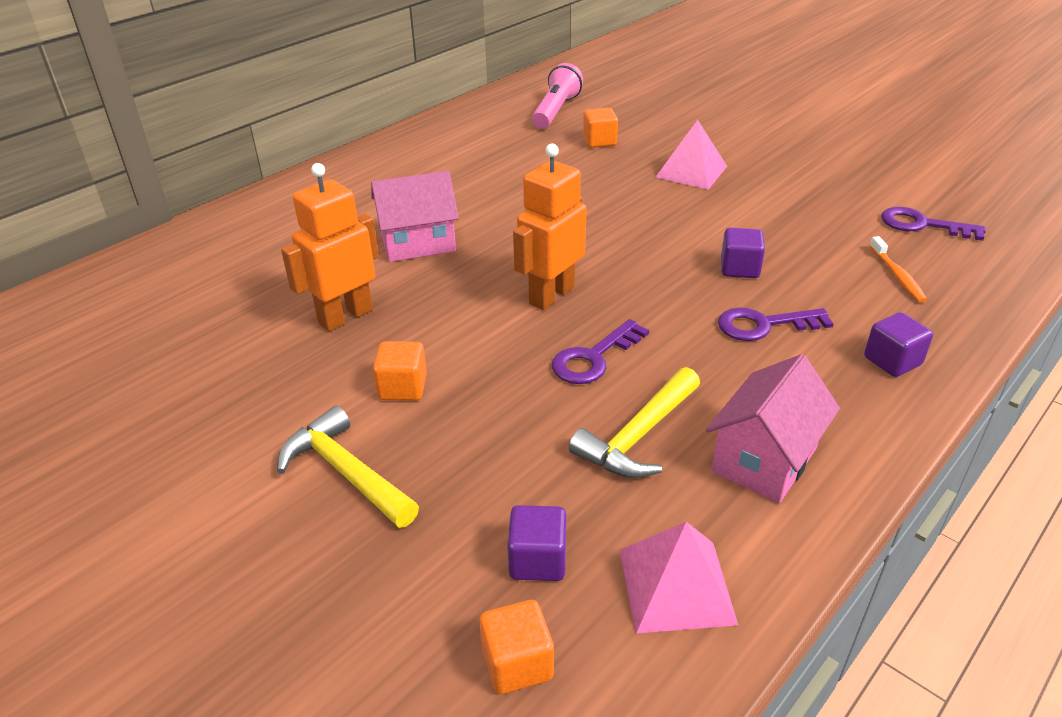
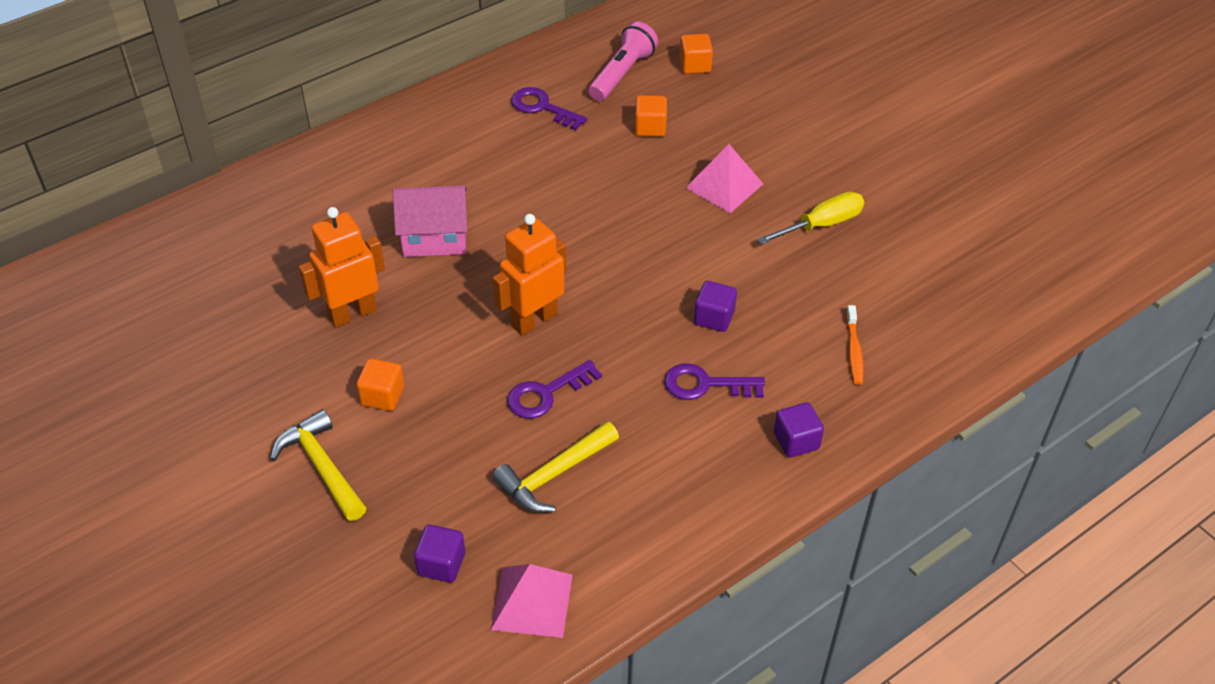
camera: 10 degrees right, 10 degrees up
orange cube [479,600,554,694] -> orange cube moved to [679,34,713,74]
pink house [706,354,840,503] -> none
purple key [881,207,986,241] -> purple key moved to [511,87,587,131]
none -> yellow screwdriver [757,192,864,245]

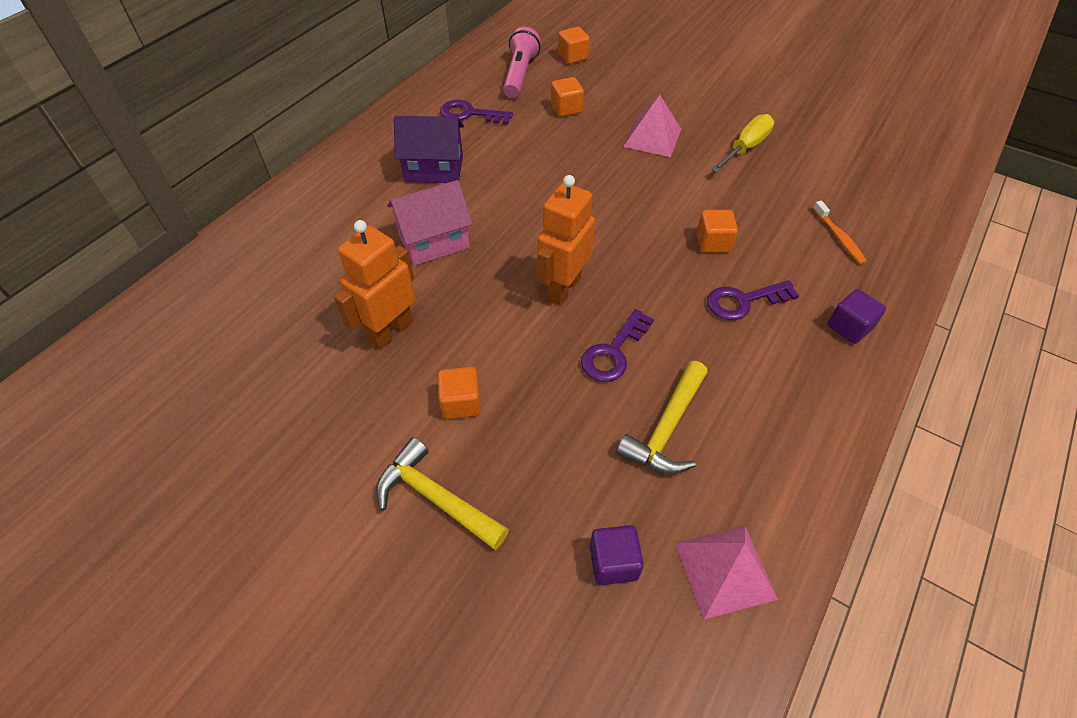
camera: 20 degrees left, 5 degrees up
purple cube [694,281,737,332] -> orange cube [696,210,738,253]
none -> purple house [394,116,464,183]

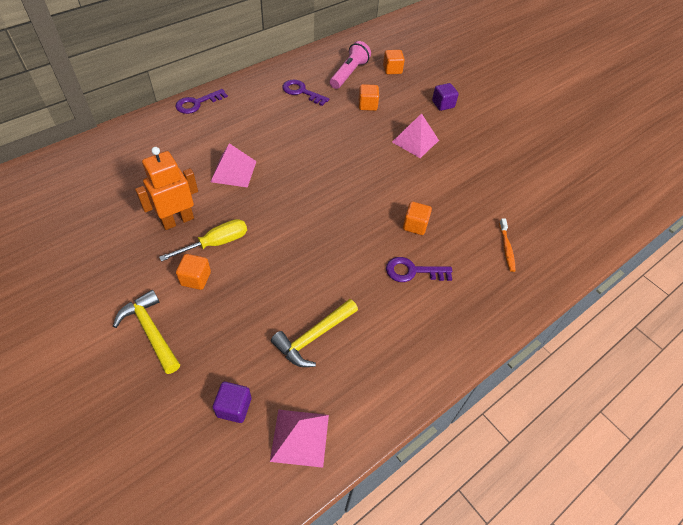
camera: 15 degrees right, 0 degrees up
pink house [387,180,473,266] -> pink pyramid [211,143,257,188]
purple house [394,116,464,183] -> none
orange robot [537,175,595,306] -> none
purple key [581,309,654,382] -> purple key moved to [176,89,228,114]
yellow screwdriver [711,114,774,173] -> yellow screwdriver moved to [159,219,247,262]
purple cube [828,289,886,344] -> purple cube moved to [432,83,459,111]

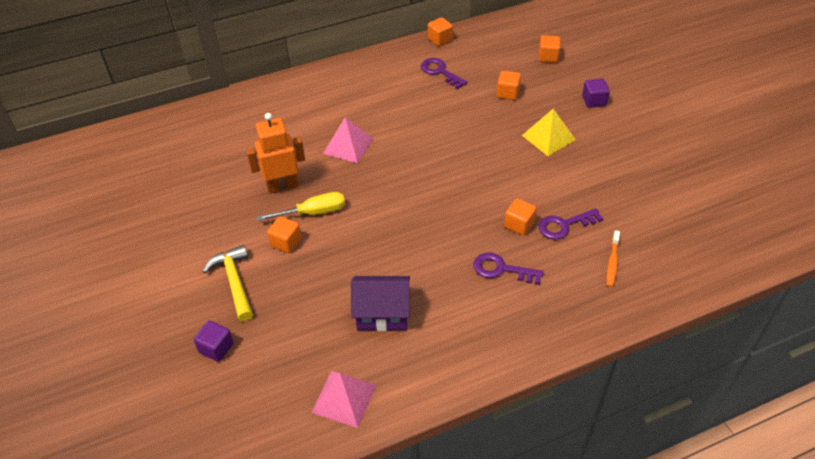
camera: 20 degrees right, 5 degrees down
purple key [176,89,228,114] -> purple key moved to [539,208,603,240]
purple cube [213,382,251,423] -> purple cube moved to [194,320,234,362]
yellow hammer [271,299,358,367] -> purple house [351,276,410,331]
pink flashlight [330,41,371,89] -> none
pink pyramid [392,113,439,158] -> yellow pyramid [522,109,576,156]
none -> orange cube [428,17,453,46]

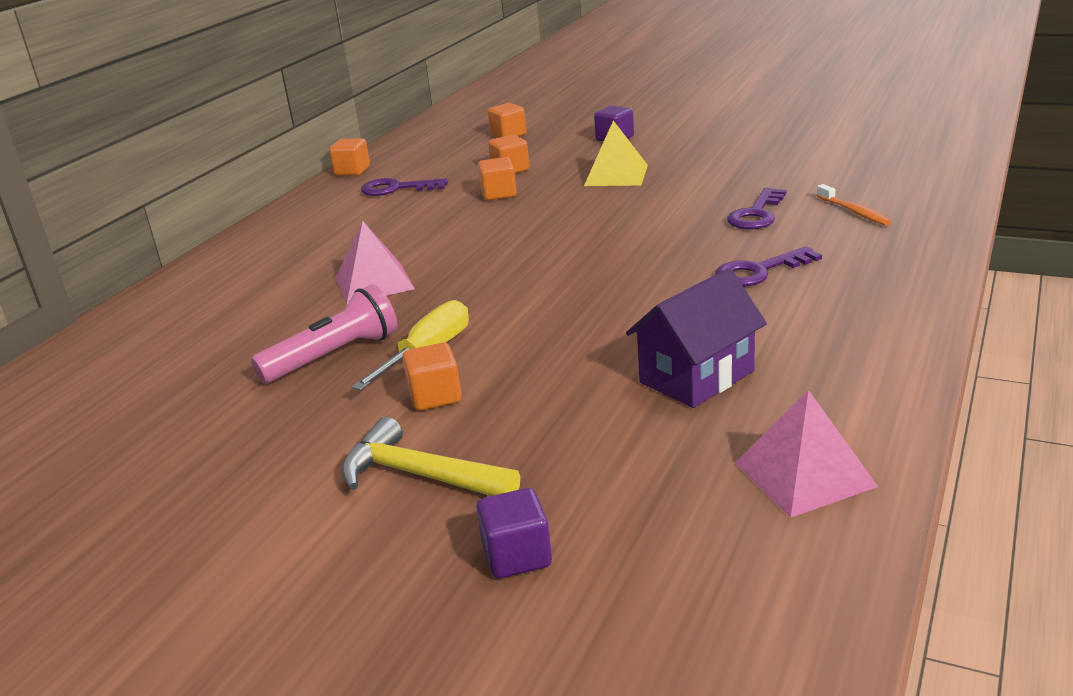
camera: 40 degrees left, 20 degrees down
orange robot [246,113,305,194] -> pink flashlight [251,285,397,383]
orange cube [504,199,537,235] -> orange cube moved to [478,157,517,200]

